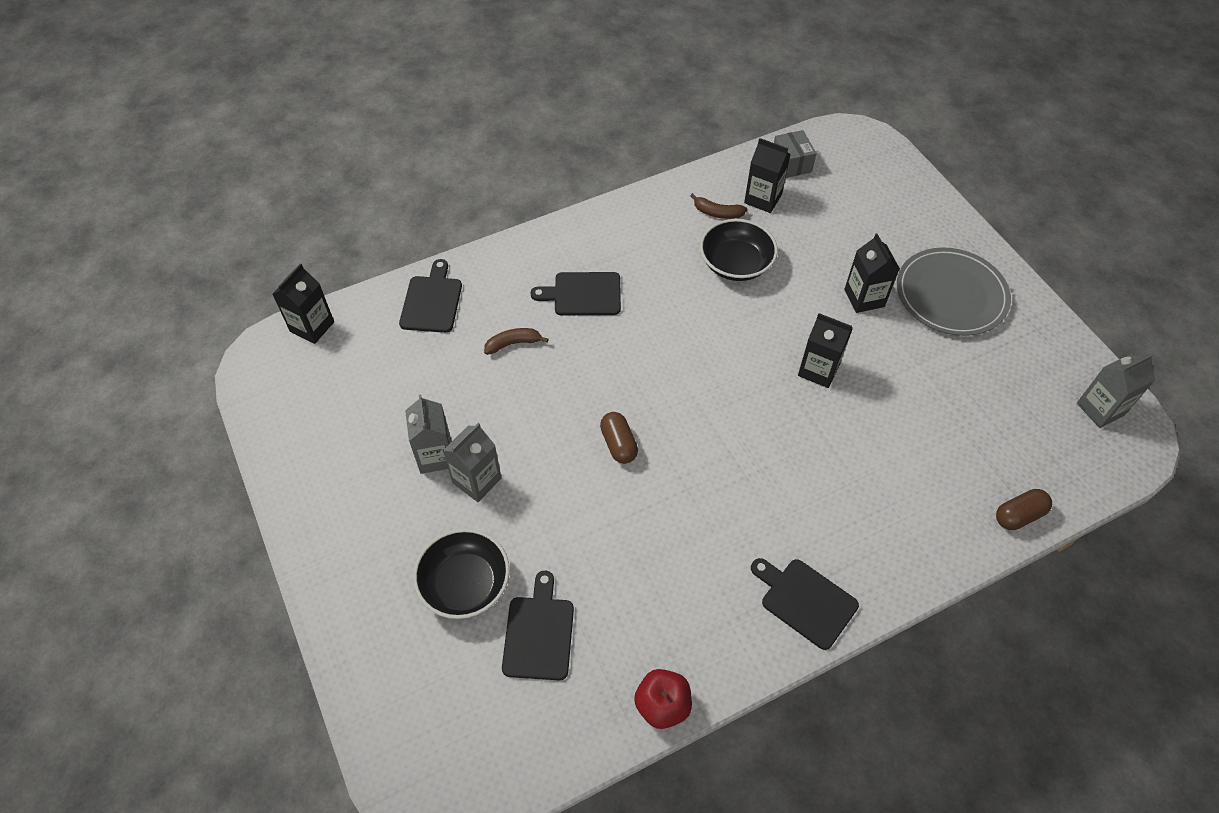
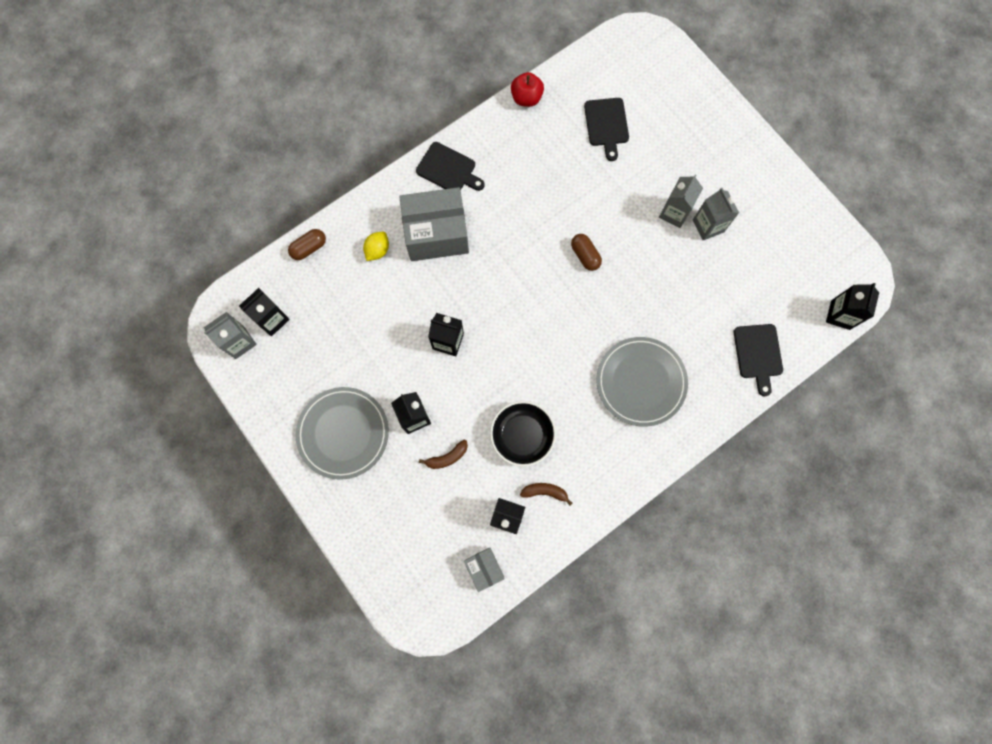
camera: 170 degrees right, 20 degrees up
black bowl [413,528,510,619] -> none
brown banana [484,328,549,355] -> brown banana moved to [419,440,468,469]
black cutting board [530,272,621,315] -> grey plate [596,337,688,427]
none -> black carton [239,288,290,336]
none -> yellow lemon [363,232,389,261]
none -> grey box [399,187,469,261]

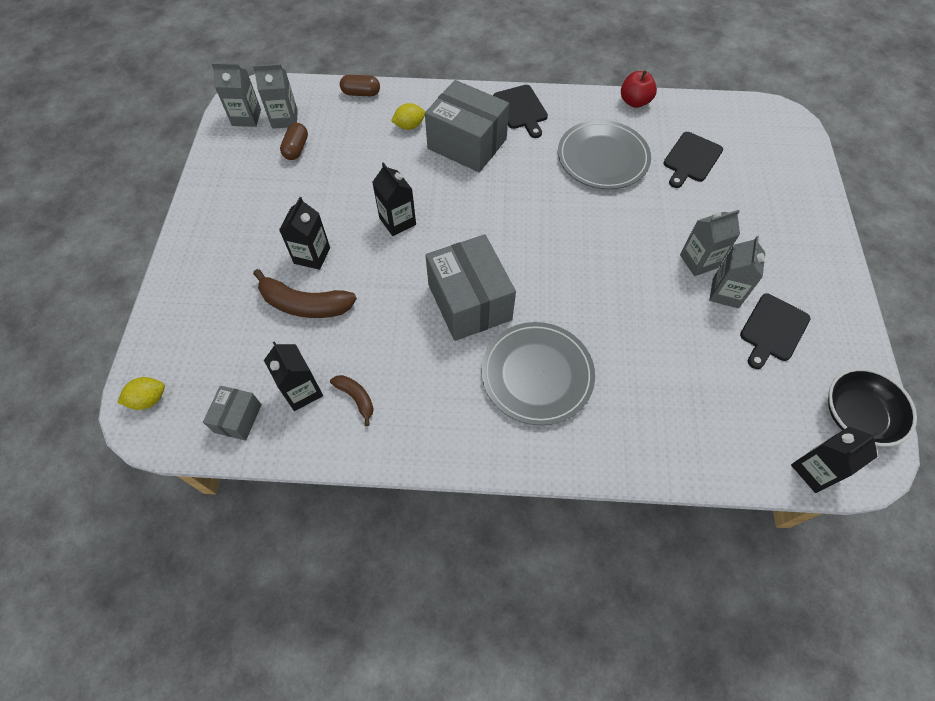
camera: 40 degrees right, 15 degrees down
black carton [239,288,290,336] -> grey carton [253,64,298,129]
grey plate [296,387,389,480] -> grey plate moved to [558,120,651,189]
brown banana [419,440,468,469] -> brown banana [253,269,357,318], size x1.84
black bowl [490,401,556,467] -> black bowl moved to [828,368,917,447]
brown capsule [571,234,602,271] -> brown capsule moved to [280,123,308,160]
black cutting board [734,324,783,396] -> black cutting board moved to [740,293,811,369]
none -> yellow lemon [117,377,165,410]
none -> grey box [425,234,516,341]

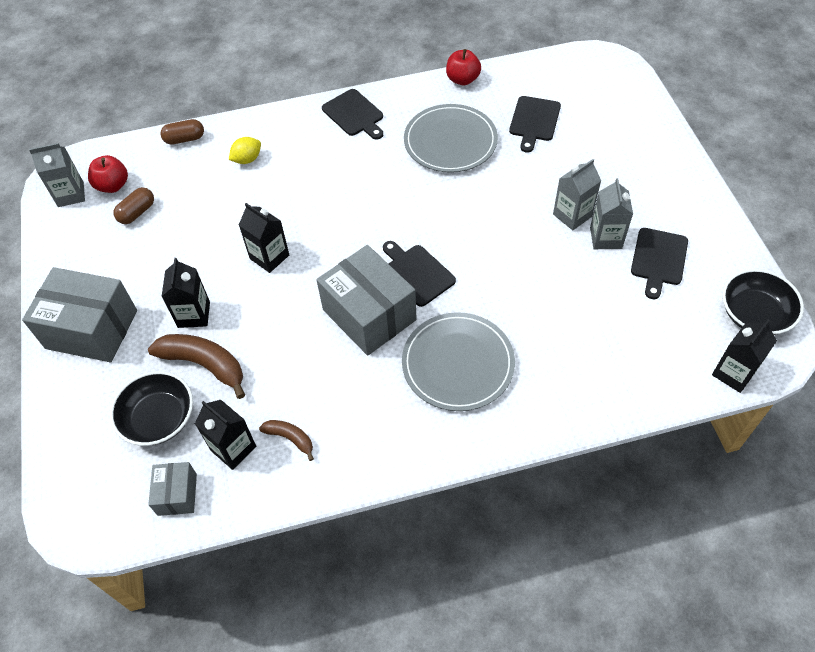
camera: 15 degrees left, 5 degrees down
yellow lemon [117,377,165,410] -> none
grey carton [253,64,298,129] -> red apple [88,155,128,193]
brown banana [253,269,357,318] -> brown banana turned 150 degrees counterclockwise [148,334,245,399]
brown capsule [280,123,308,160] -> brown capsule turned 45 degrees clockwise [114,187,154,224]
grey box [425,80,509,172] -> grey box moved to [22,267,137,362]
none -> black bowl [110,371,193,446]
none -> black cutting board [383,241,456,307]

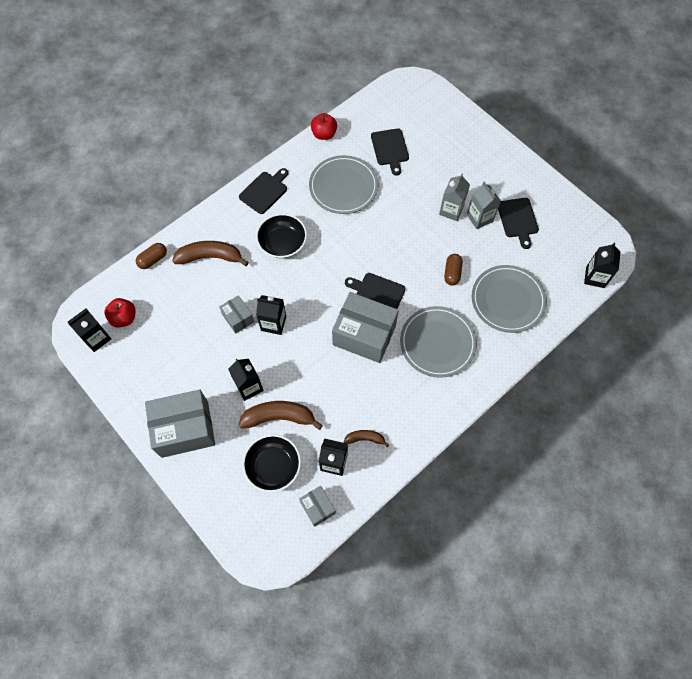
camera: 30 degrees left, 10 degrees up
grey carton [29,143,85,207] -> black carton [68,309,111,352]
brown capsule [114,187,154,224] -> brown capsule moved to [444,254,463,286]
yellow lemon [229,137,261,164] -> brown banana [172,241,249,266]
black cutting board [322,89,383,140] -> black cutting board turned 75 degrees counterclockwise [239,168,288,214]
black bowl [722,269,804,335] -> black bowl moved to [256,213,307,258]
none -> grey box [219,295,254,334]
none -> grey plate [472,265,547,333]

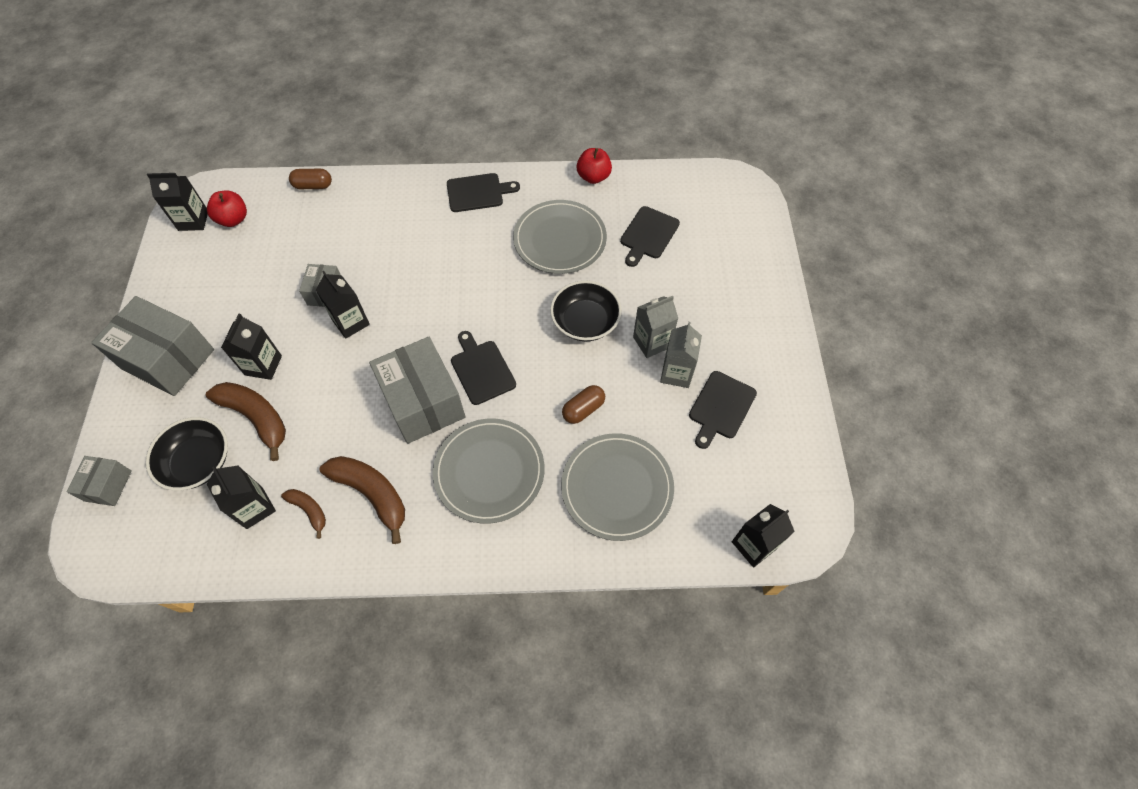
camera: 40 degrees right, 5 degrees down
brown banana [172,241,249,266] -> brown banana moved to [320,456,405,544]
black bowl [256,213,307,258] -> black bowl moved to [550,281,622,341]
grey box [299,486,336,527] -> grey box moved to [66,456,132,506]

